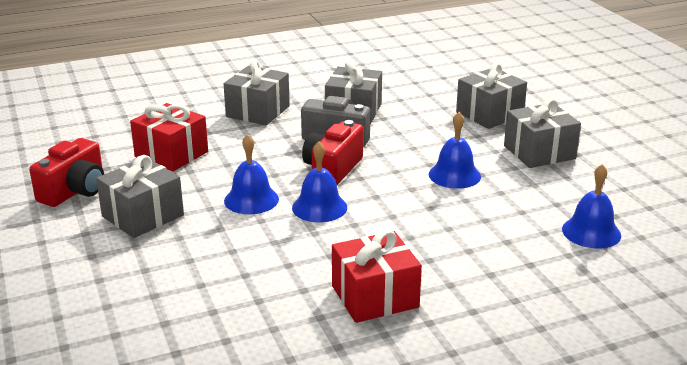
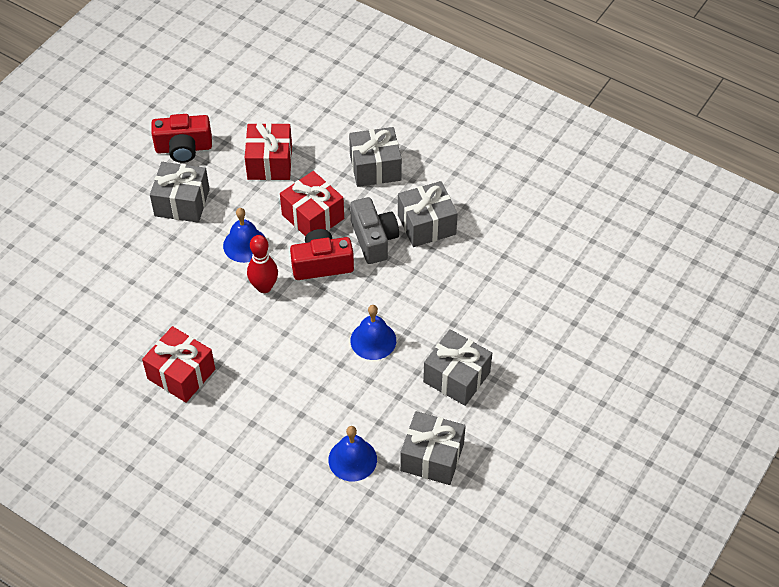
camera: 55 degrees right, 25 degrees up
blue bell [292,141,347,222] -> red bowling pin [247,235,278,293]
grey gift [456,63,527,129] -> grey gift moved to [400,411,466,485]
none -> red gift [280,171,344,237]

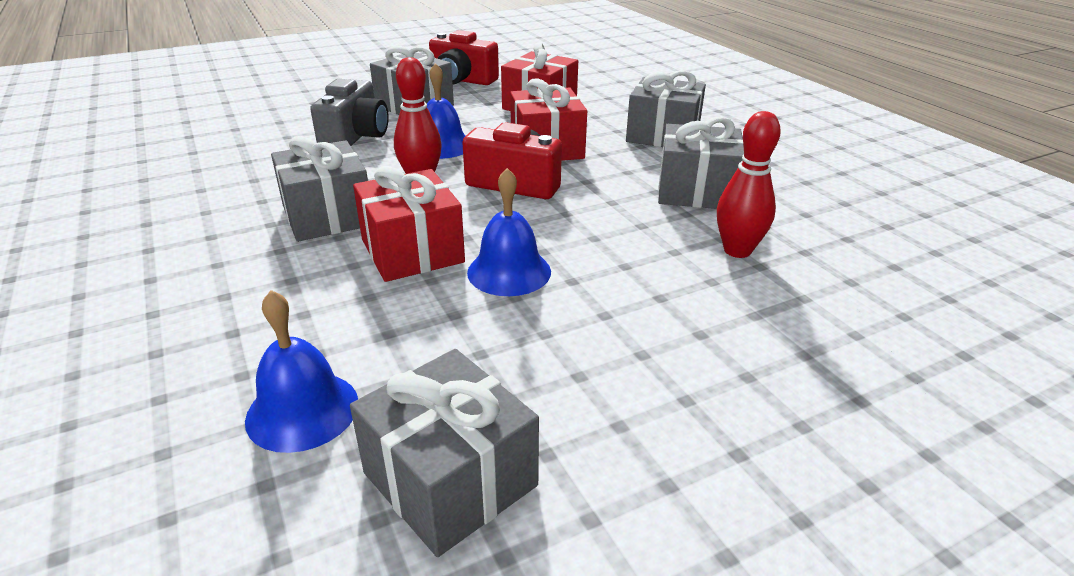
camera: 30 degrees right, 20 degrees down
red gift [142,326,215,403] -> red gift moved to [353,166,465,282]
grey camera [350,197,399,264] -> grey camera moved to [310,79,389,146]
grey gift [423,329,492,406] -> grey gift moved to [271,136,368,242]
none -> red bowling pin [717,111,781,258]

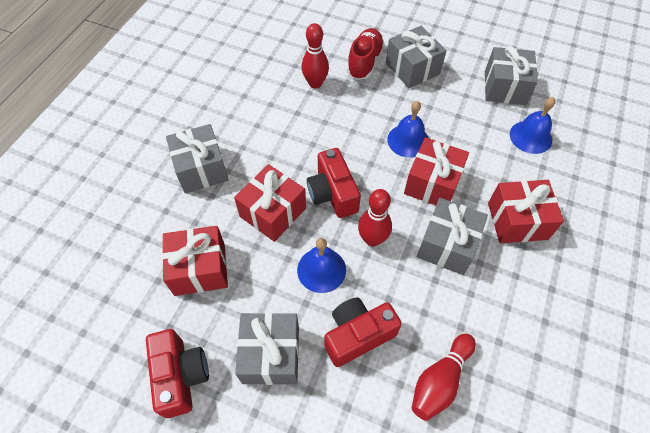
camera: 130 degrees left, 25 degrees up
grey camera [310,79,389,146] -> red camera [325,297,402,367]
grey gift [658,116,744,209] -> grey gift moved to [386,26,447,88]
none -> red shoe [347,28,385,80]
none -> red bowling pin [412,334,476,421]
none -> red gift [488,180,564,243]

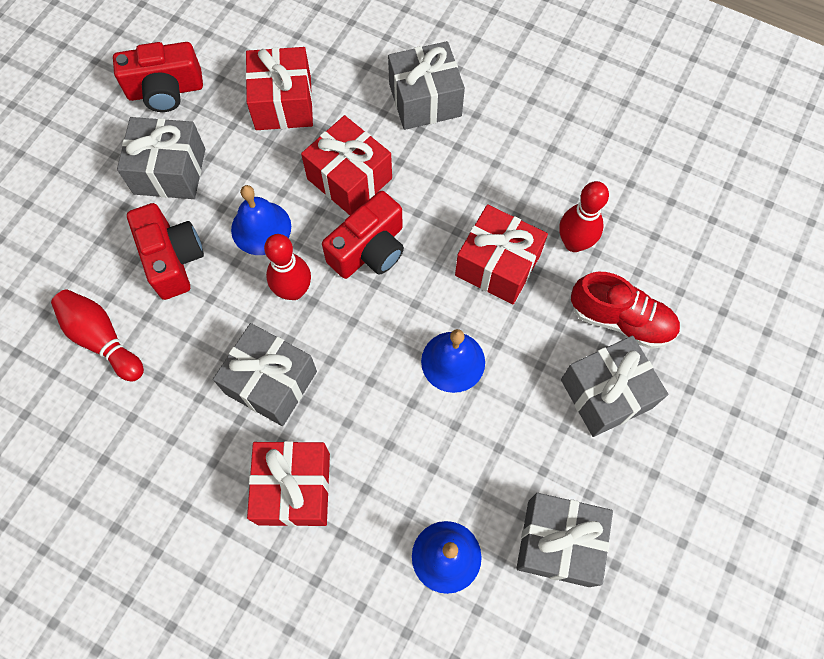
camera: 95 degrees right, 10 degrees up
red camera [307,148,361,218] -> red camera turned 150 degrees clockwise [322,191,404,279]
red gift [404,137,469,205] -> red gift moved to [455,204,548,304]

